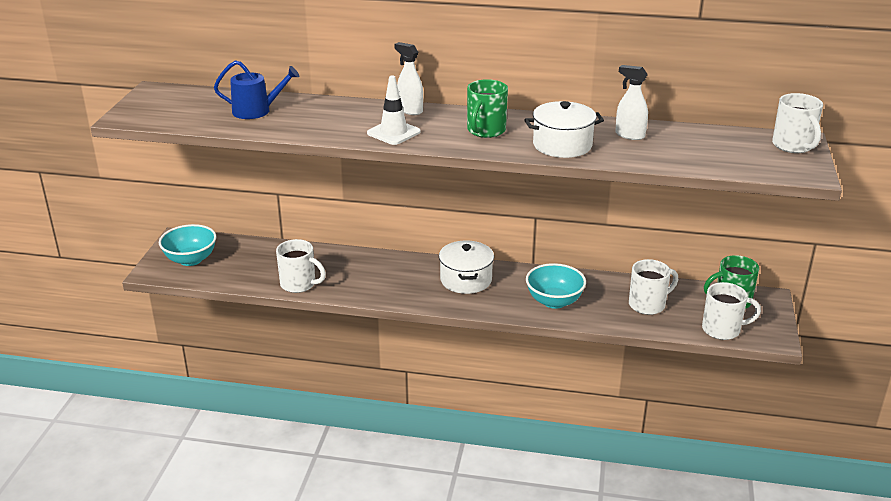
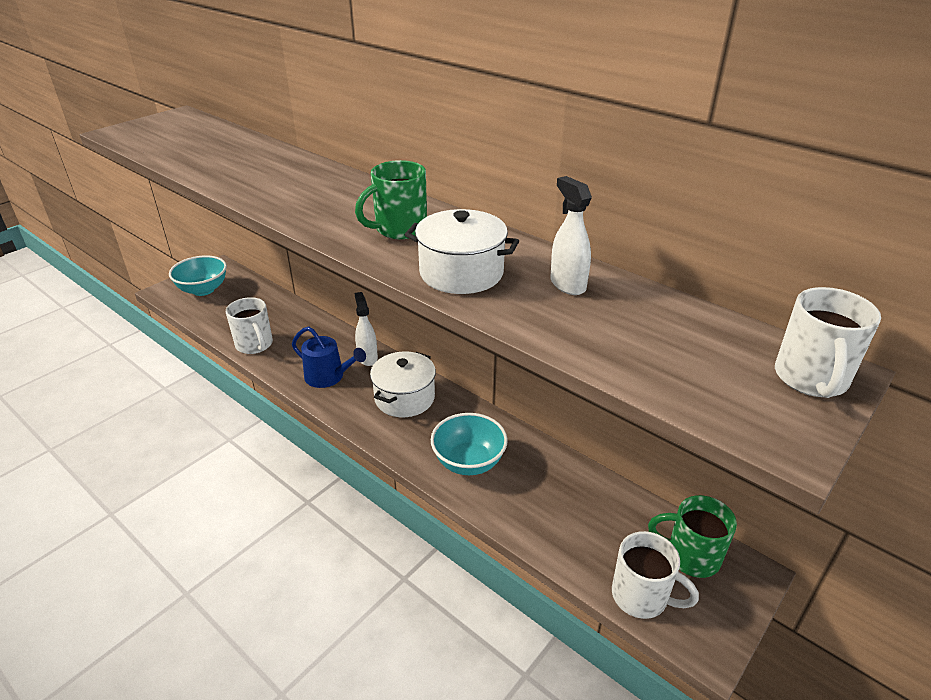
camera: 30 degrees right, 5 degrees up
blue watering can [214,60,299,119] -> blue watering can moved to [292,326,366,388]
white traffic cone [367,76,421,145] -> none
white spray bottle [394,42,423,115] -> white spray bottle moved to [355,292,378,366]
white mug [629,259,678,315] -> none

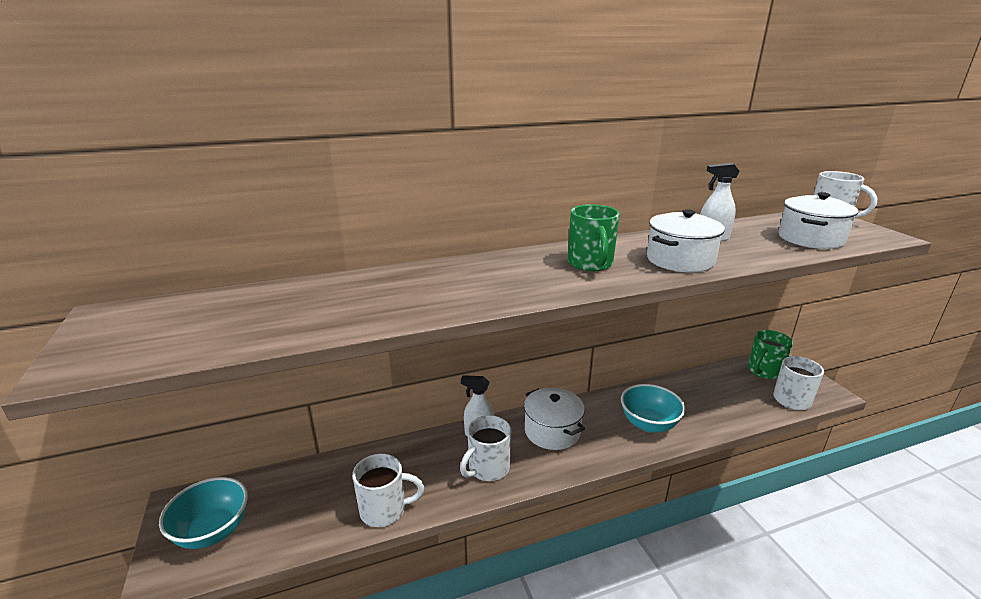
camera: 60 degrees left, 10 degrees down
blue watering can [292,326,366,388] -> white mug [460,415,511,481]
none -> white pot [778,192,858,249]

